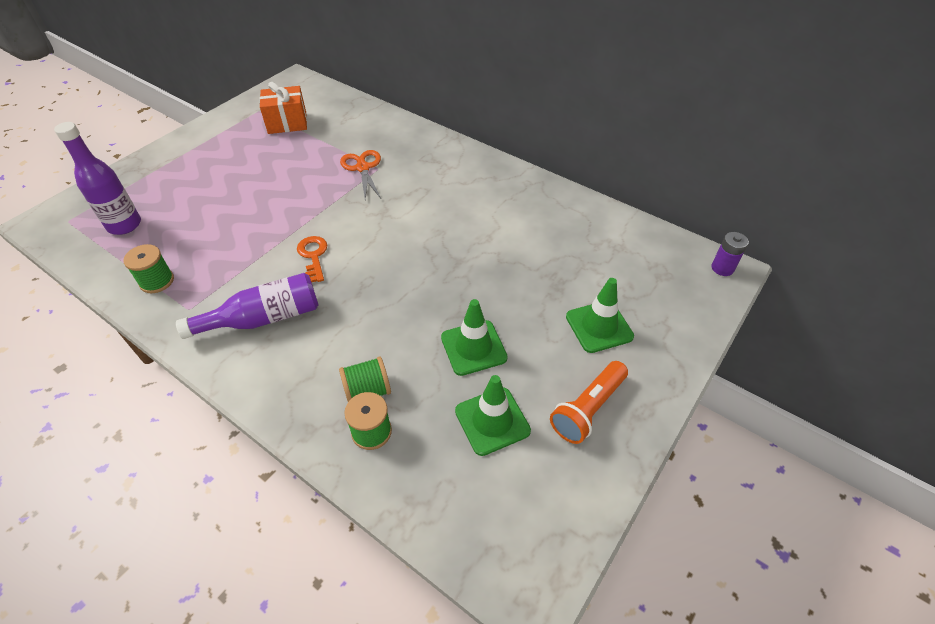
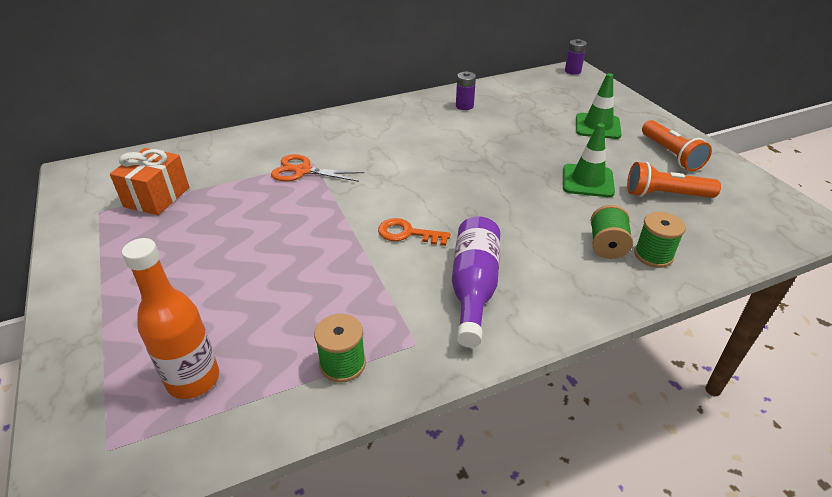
camera: 60 degrees left, 10 degrees down
purple bottle [54,122,141,235] -> orange bottle [122,238,219,399]
green traffic cone [455,375,531,456] -> orange flashlight [627,162,721,198]
none -> purple battery [456,71,476,110]

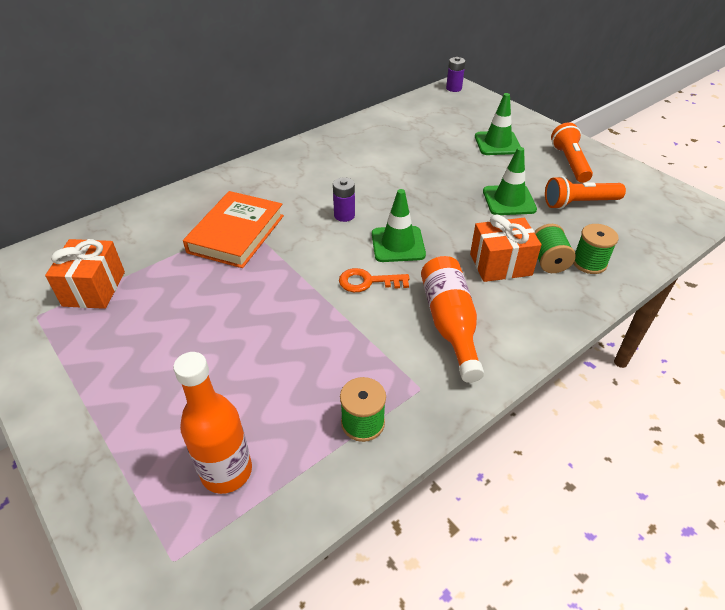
camera: 15 degrees left, 5 degrees up
orange scissors [271,154,364,182] -> orange book [183,191,284,268]
purple bottle [452,216,500,348] -> orange bottle [421,256,484,383]
purple battery [456,71,476,110] -> purple battery moved to [333,177,355,222]
orange flashlight [642,120,712,171] -> orange flashlight turned 150 degrees counterclockwise [551,122,593,183]
none -> green traffic cone [372,189,426,262]
none -> orange gift [470,214,542,282]

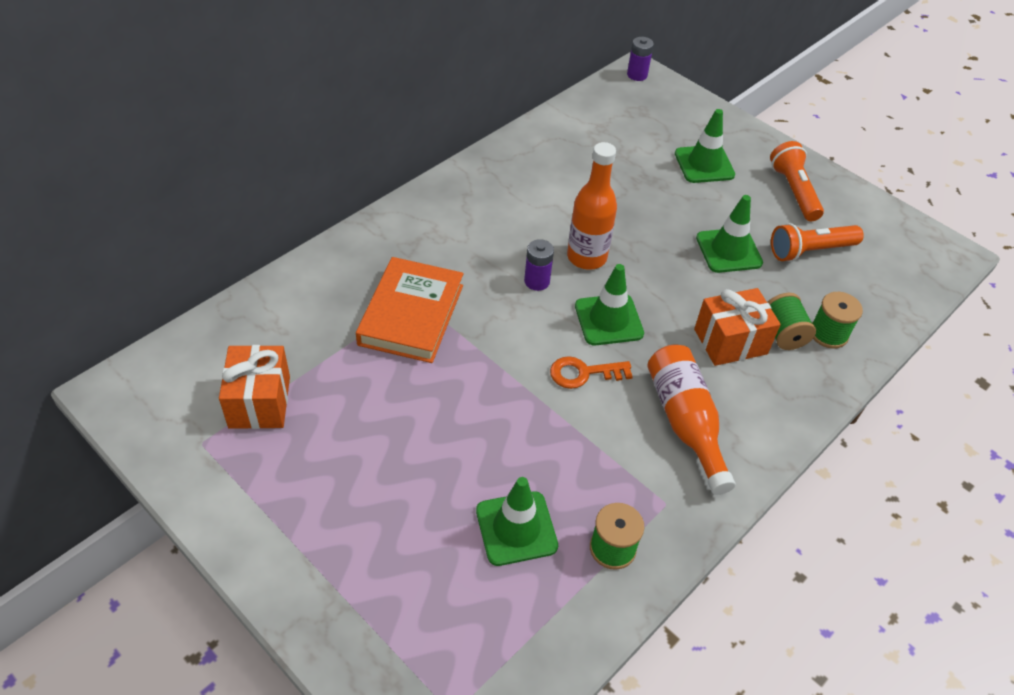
camera: 10 degrees left, 5 degrees up
orange bottle [173,352,252,494] -> orange bottle moved to [567,142,617,270]
none -> green traffic cone [476,477,558,566]

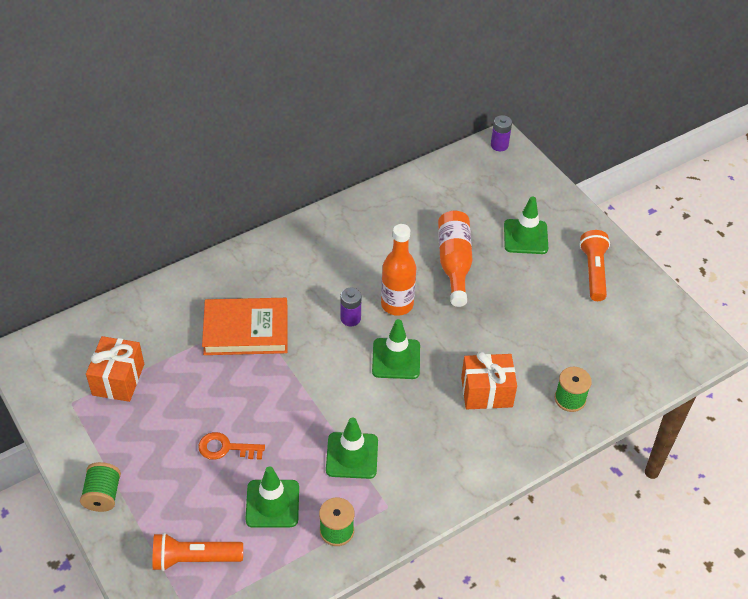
camera: 15 degrees right, 0 degrees up
orange book [356,257,463,363] -> orange book turned 60 degrees clockwise [202,298,288,355]
orange key [550,356,633,389] -> orange key moved to [198,432,265,460]
orange bottle [647,345,735,495] -> orange bottle moved to [438,211,473,307]
green traffic cone [696,195,763,273] -> green traffic cone moved to [326,417,378,479]
green spool [767,293,816,350] -> green spool moved to [80,462,121,512]
orange flashlight [771,223,864,262] -> orange flashlight moved to [153,533,243,571]

